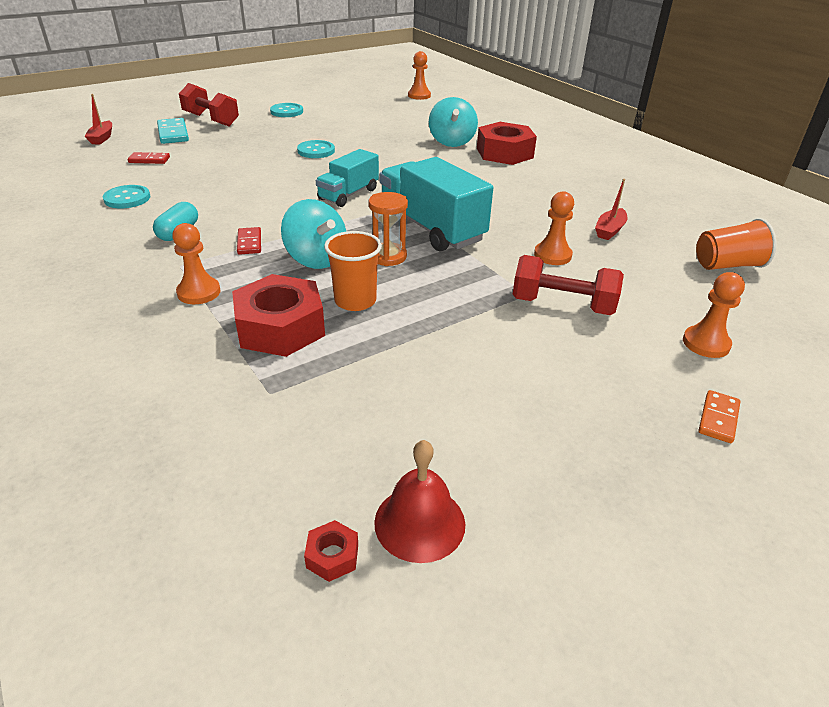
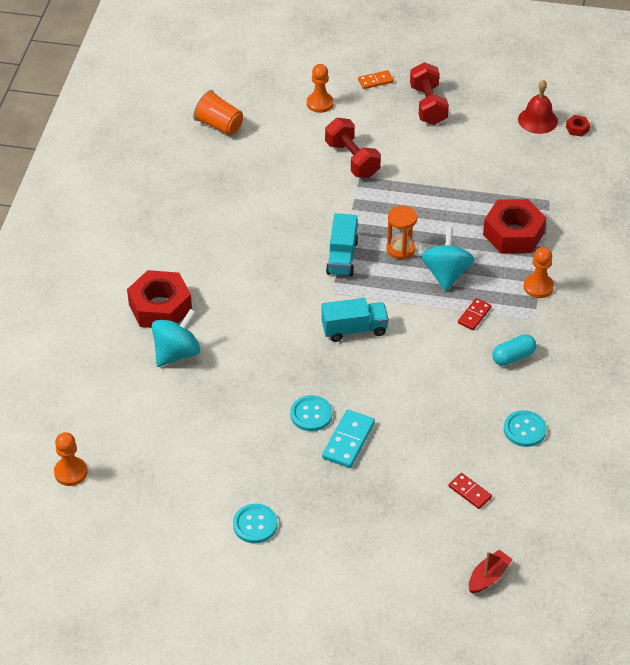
camera: 135 degrees left, 10 degrees up
turquoise domino [157,118,189,144] -> turquoise domino moved to [322,410,375,468]
red dumbbell [179,83,239,126] -> red dumbbell moved to [410,62,449,125]
orange cup [324,231,382,311] -> none
turquoise truck [379,157,493,251] -> turquoise truck [326,213,358,277], size x0.61
orange pawn [534,191,574,265] -> none
red boat [595,179,628,240] -> none

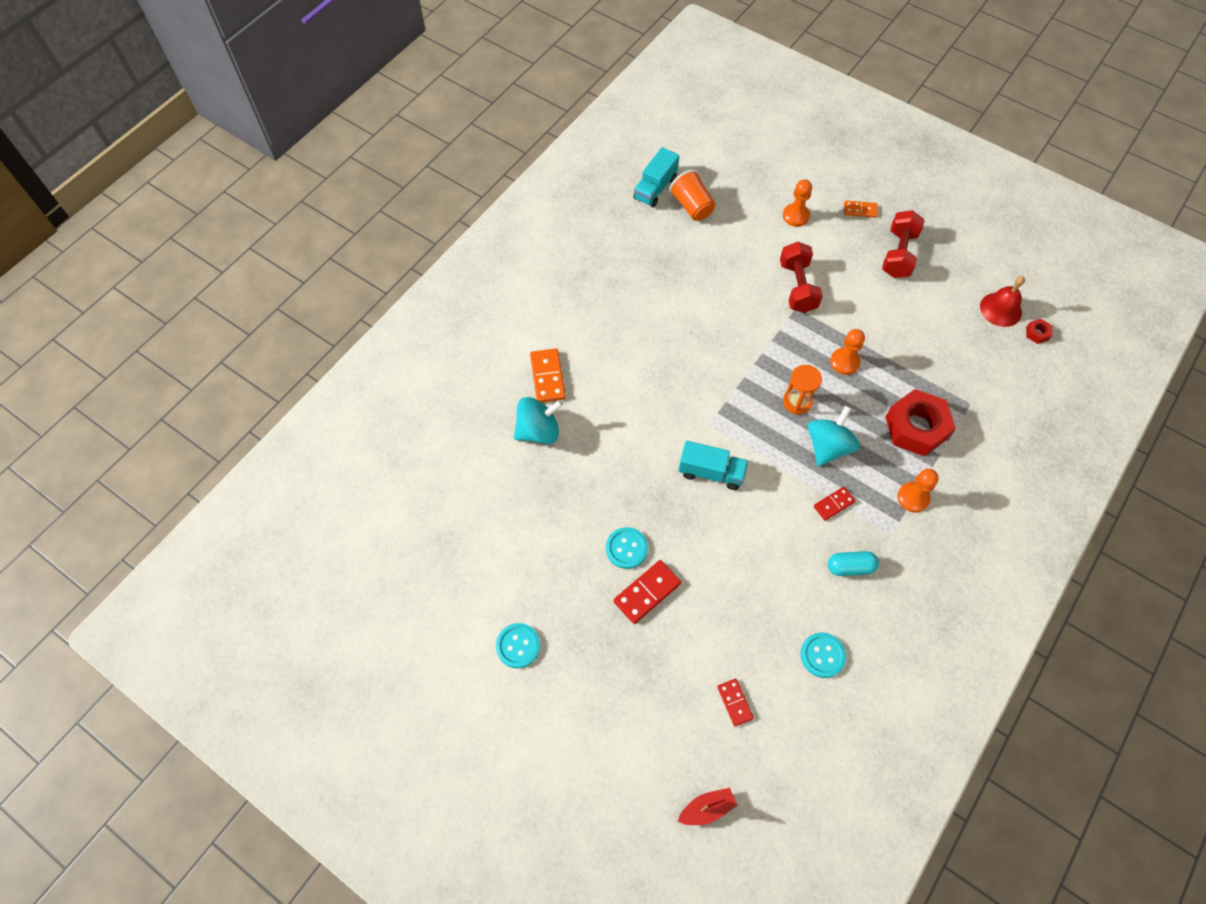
camera: 25 degrees right, 15 degrees up
orange pawn [54,432,87,486] -> orange pawn moved to [830,329,865,375]
red nut [127,270,192,328] -> orange domino [530,348,566,403]
turquoise domino [322,410,375,468] -> red domino [614,560,681,624]
turquoise truck [326,213,358,277] -> turquoise truck moved to [633,147,679,207]

